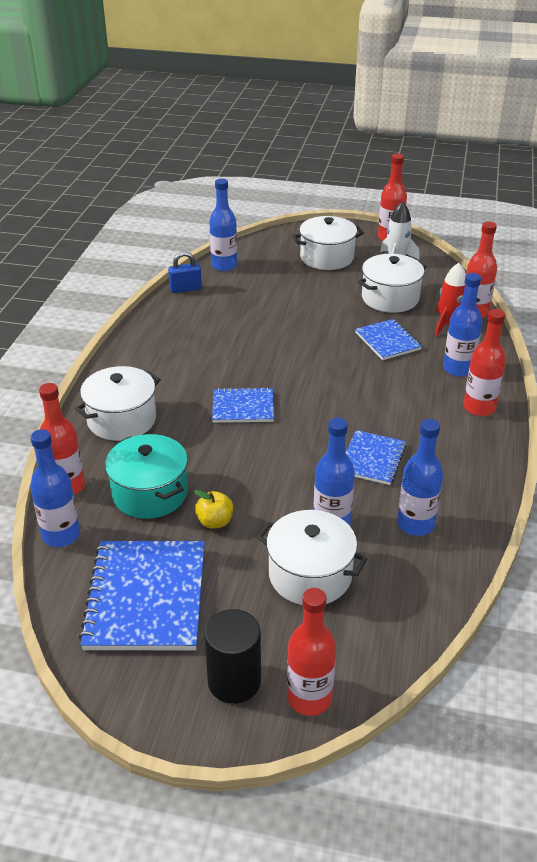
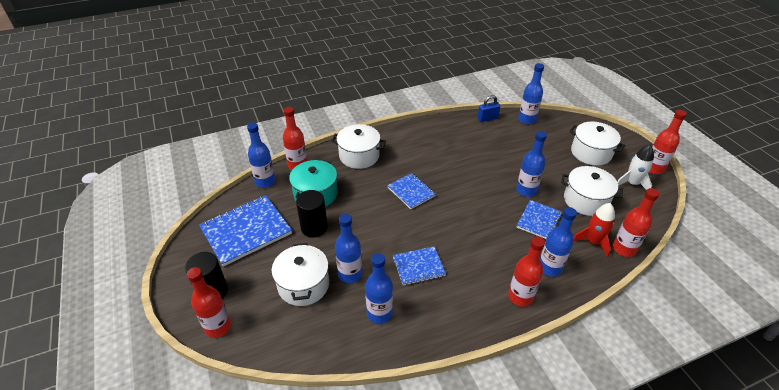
camera: 55 degrees right, 5 degrees up
blue padlock [168,252,202,293] -> blue padlock turned 60 degrees counterclockwise [477,95,500,122]
yellow apple [194,490,233,529] -> black cylinder [296,190,328,238]
none -> blue bottle [516,131,547,197]

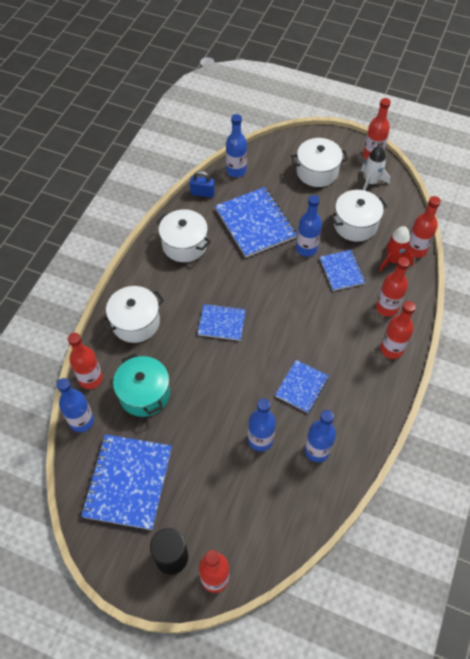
camera: 45 degrees left, 15 degrees up
white pot [272,243,329,306] -> white pot moved to [156,209,211,262]
black cylinder [296,190,328,238] -> none
blue padlock [477,95,500,122] -> blue padlock turned 75 degrees clockwise [190,171,215,198]
blue bottle [540,207,577,277] -> red bottle [376,257,410,317]
none -> blue notebook [215,187,297,258]

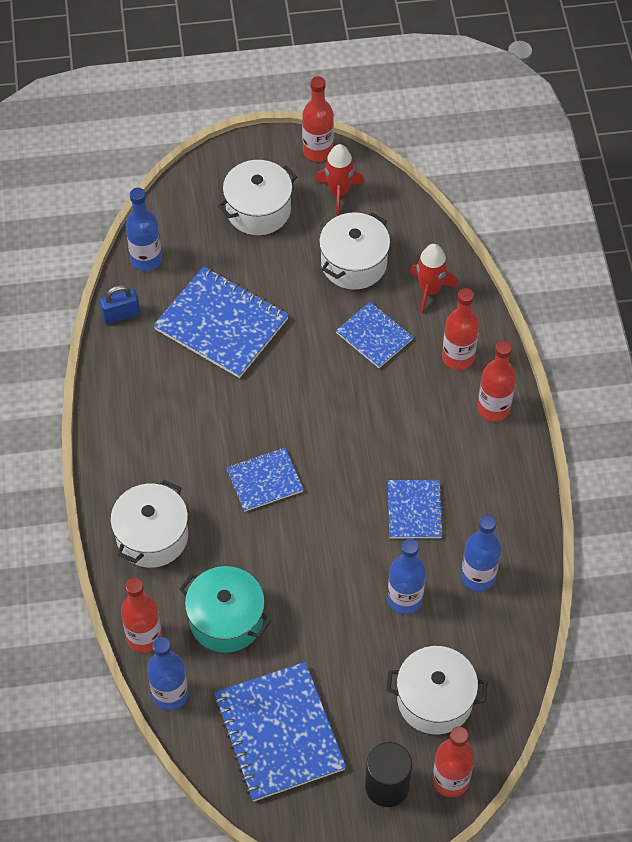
camera: 30 degrees left, 0 degrees up
white pot [156,209,211,262] -> white pot moved to [386,646,488,734]
blue bottle [296,195,322,257] -> none
white rocket [361,146,390,190] -> red rocket [315,144,364,215]
red bottle [408,196,441,258] -> none

